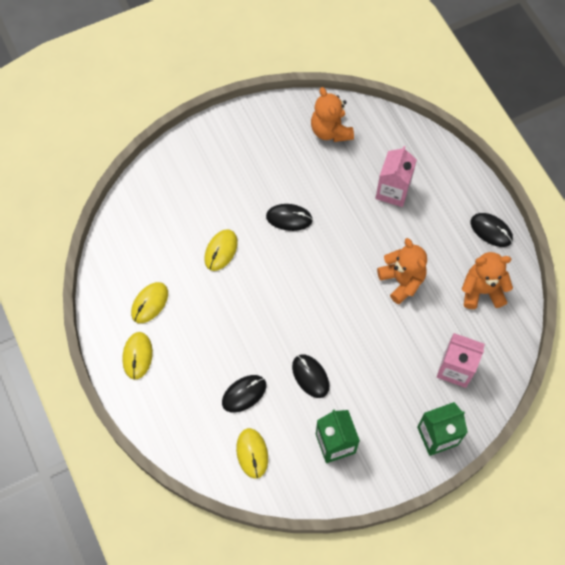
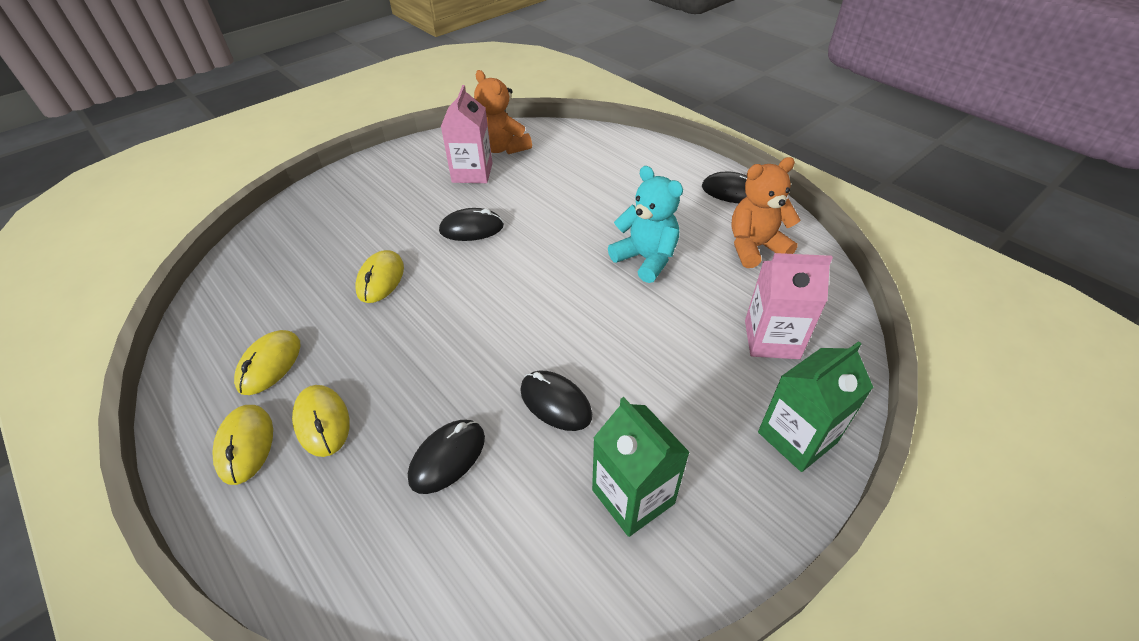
camera: 15 degrees left, 20 degrees down
yellow mouse [236,428,268,479] -> yellow mouse moved to [292,385,350,457]
pink carton [375,146,417,207] -> pink carton moved to [441,85,492,183]
orange teddy bear [377,238,427,304] -> turquoise teddy bear [608,166,683,283]

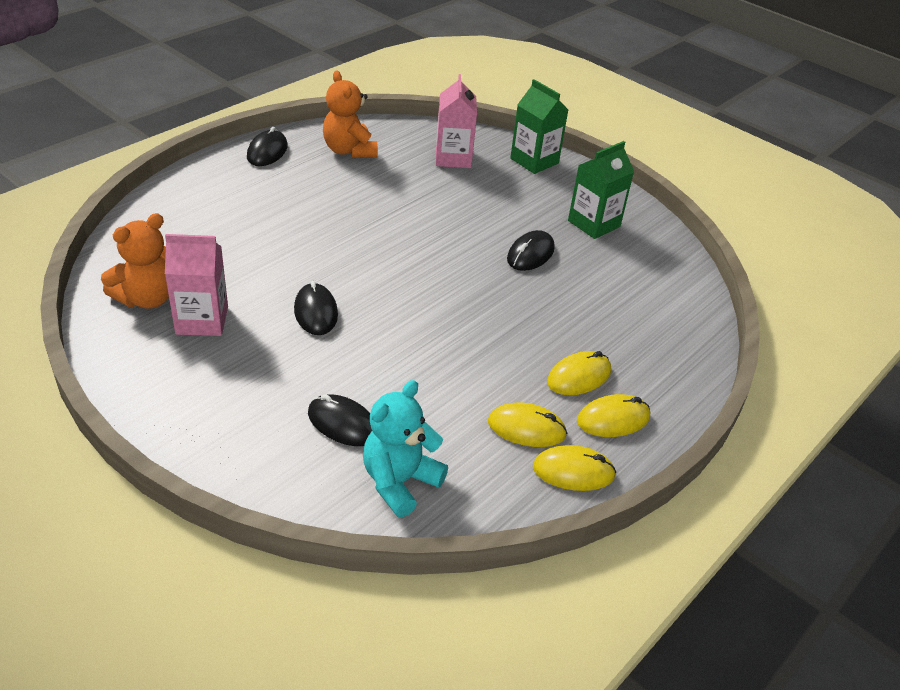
camera: 100 degrees left, 5 degrees down
yellow mouse [355,250,404,303] -> yellow mouse moved to [533,445,616,491]
black mouse [408,420,485,494] -> black mouse moved to [308,394,372,446]
turquoise teddy bear [608,166,683,283] -> turquoise teddy bear moved to [363,380,448,517]

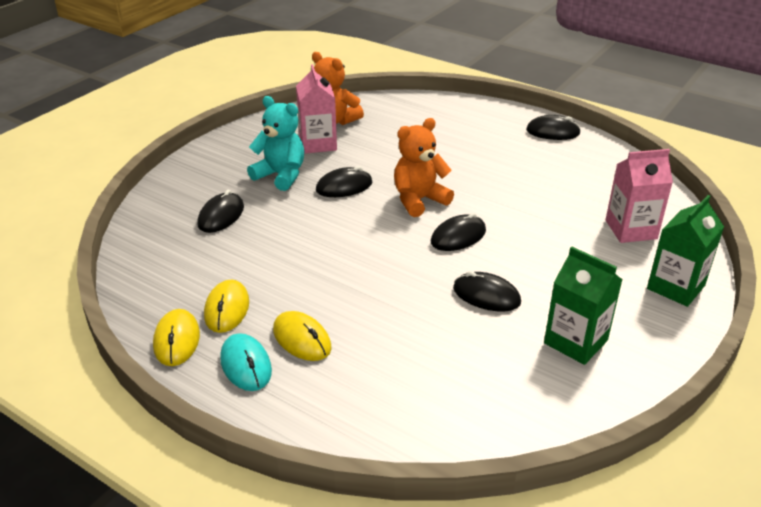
camera: 85 degrees right, 5 degrees down
orange teddy bear [323,70,378,158] -> orange teddy bear moved to [394,118,454,217]
turquoise teddy bear [363,380,448,517] -> turquoise teddy bear moved to [247,96,304,191]
yellow mouse [577,394,650,437] -> turquoise mouse [220,333,272,391]
none -> black mouse [431,213,486,251]

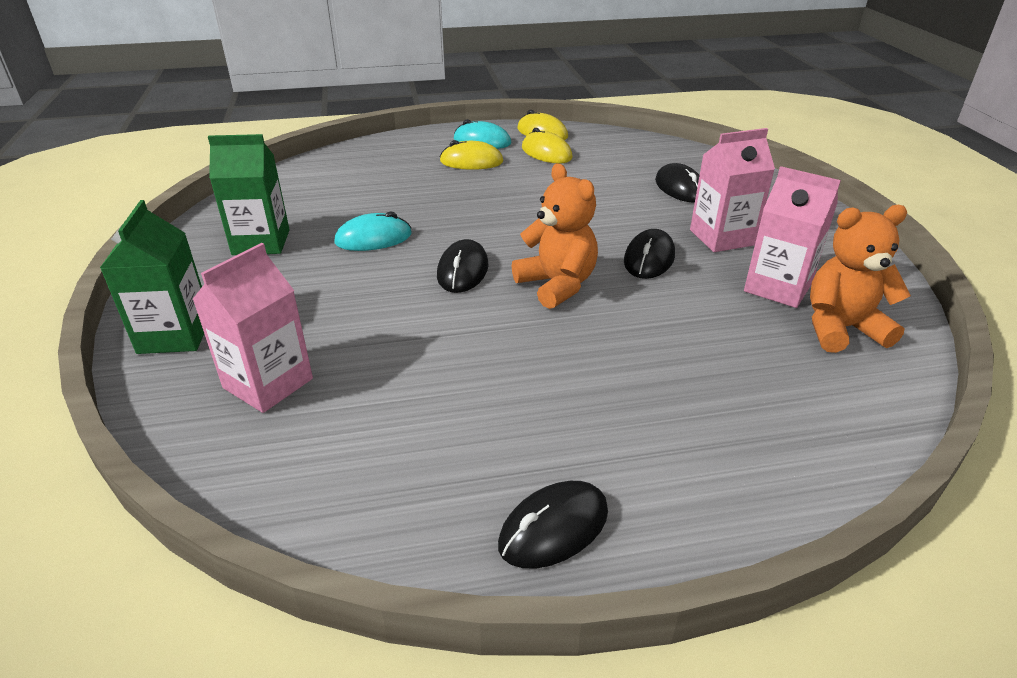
camera: 135 degrees right, 0 degrees up
turquoise teddy bear [247,96,304,191] -> pink carton [690,128,775,252]
orange teddy bear [394,118,454,217] -> orange teddy bear turned 45 degrees counterclockwise [512,163,598,309]
black mouse [453,271,521,312] -> turquoise mouse [334,212,412,251]

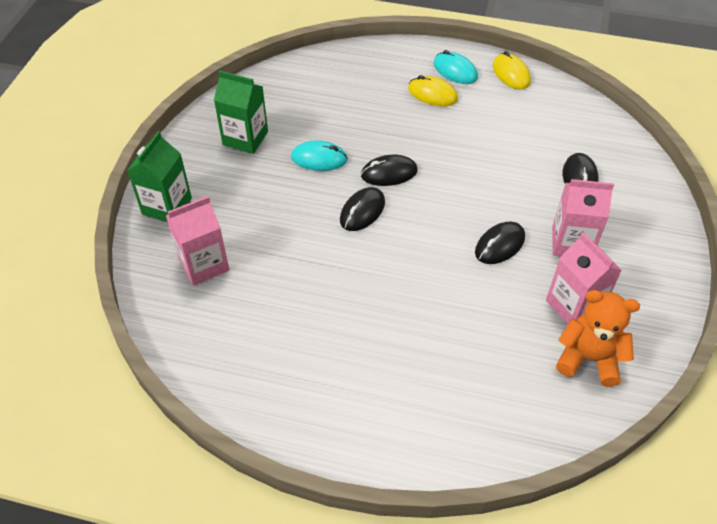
camera: 25 degrees right, 15 degrees up
black mouse [498,481,608,569] -> black mouse moved to [361,154,418,186]
orange teddy bear [512,163,598,309] -> none
yellow mouse [522,128,573,164] -> none

